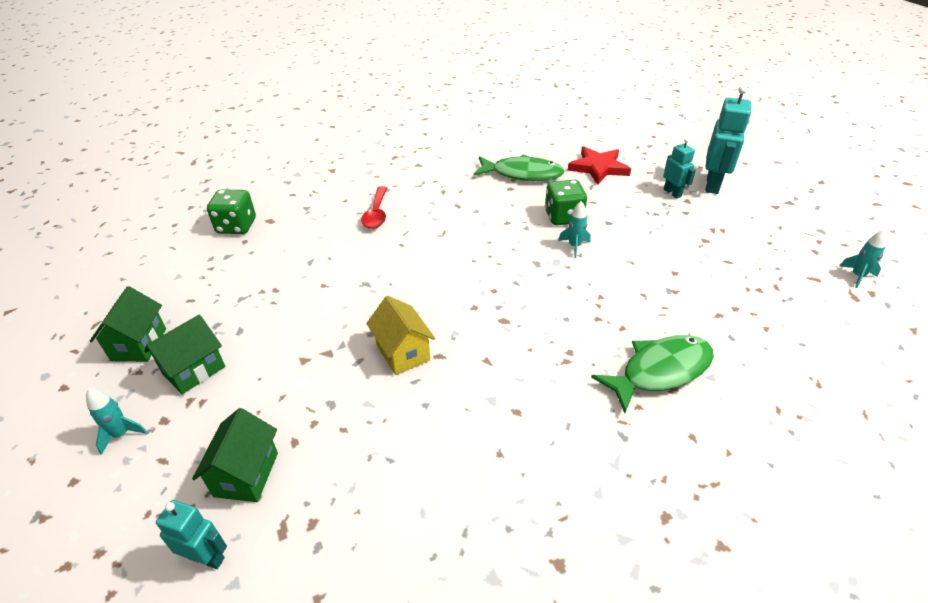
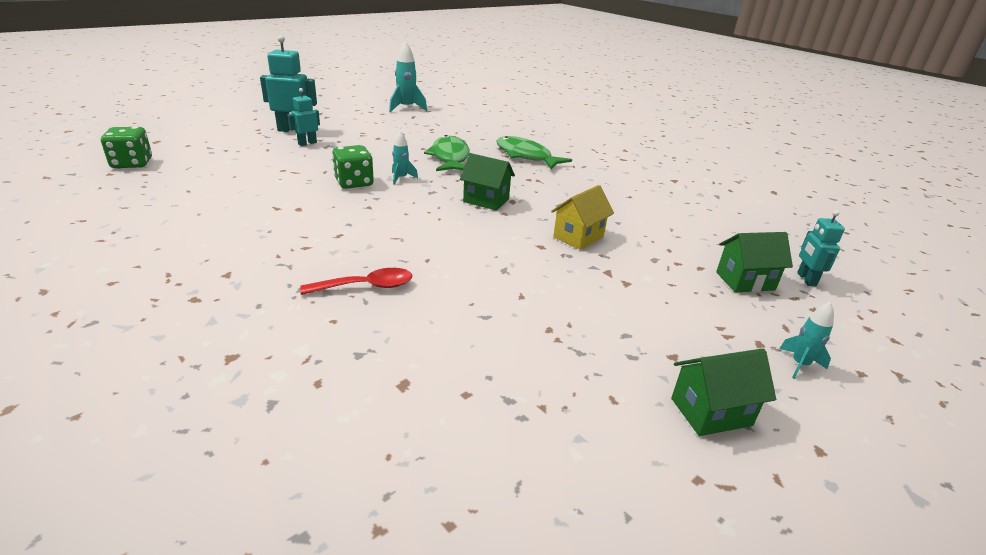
camera: 110 degrees left, 10 degrees down
green house [144,315,225,394] -> green house moved to [460,153,515,211]
green dice [207,189,256,234] -> green dice moved to [101,127,152,168]
green fish [473,154,565,181] -> green fish moved to [424,135,470,171]
red star [567,146,631,185] -> none
turquoise rocket [840,229,887,288] -> turquoise rocket [389,41,427,112], size x1.74

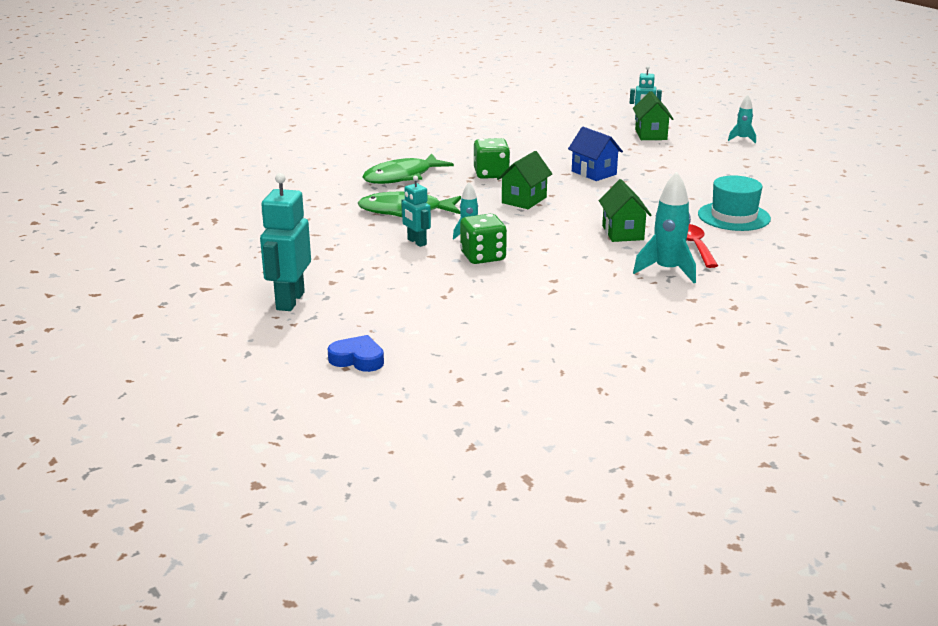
camera: 80 degrees left, 5 degrees down
green dice [101,127,152,168] -> green dice moved to [474,138,510,179]
turquoise robot [288,88,320,146] -> turquoise robot moved to [401,176,431,247]
turquoise rocket [389,41,427,112] -> turquoise rocket moved to [633,172,696,283]
yellow house [551,185,614,250] -> blue house [568,127,623,181]
green house [671,348,776,436] -> green house moved to [599,179,652,242]
none -> blue heart [327,335,384,372]
none -> turquoise hat [698,175,771,231]

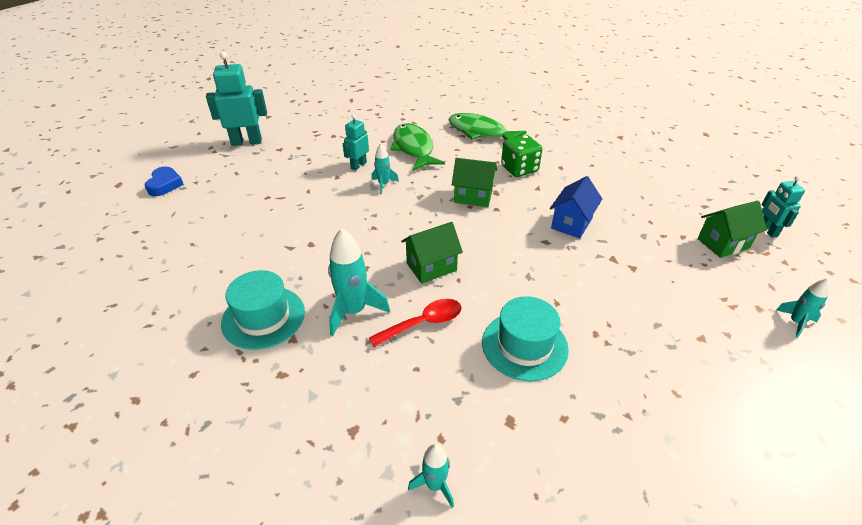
camera: 70 degrees right, 15 degrees up
green dice [460,214,507,264] -> none
none -> turquoise hat [221,270,305,350]
none -> turquoise rocket [408,443,454,508]

